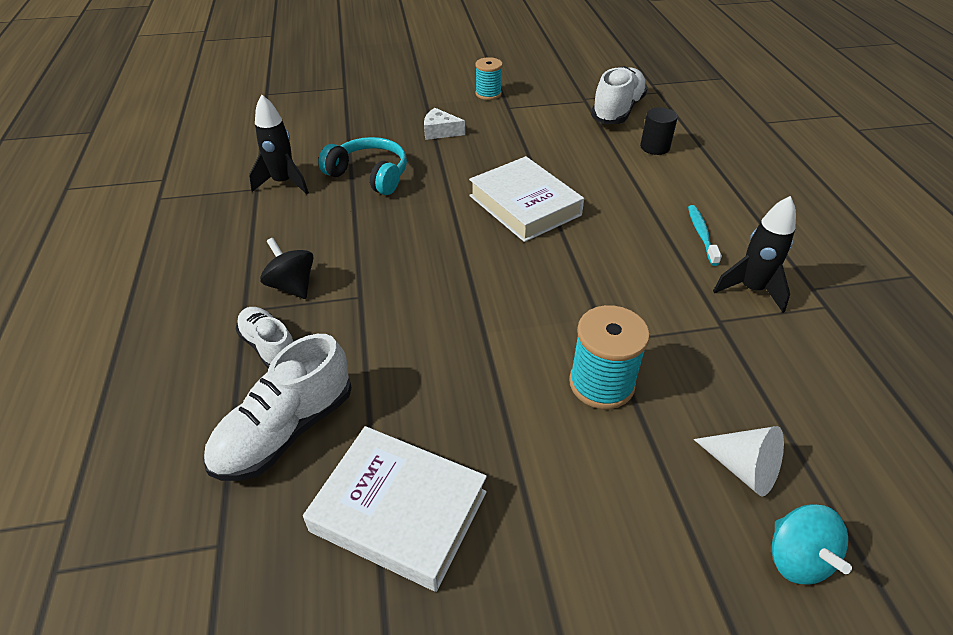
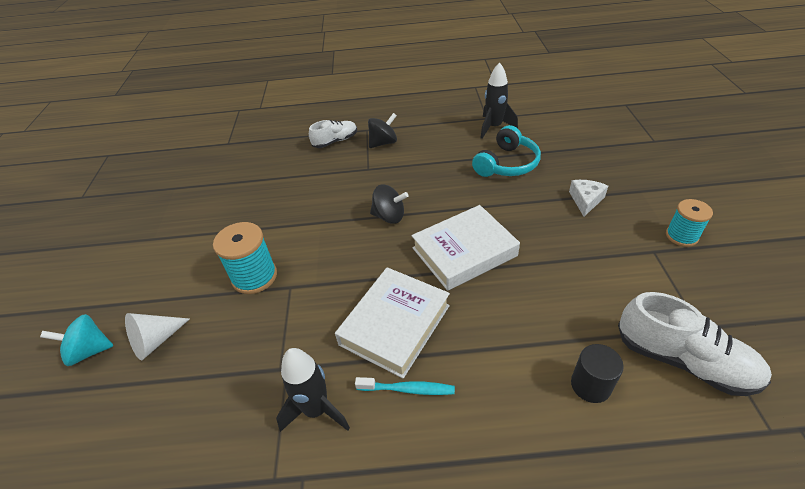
camera: 100 degrees right, 0 degrees up
white shoe [204,334,352,481] -> none
white book [303,426,487,592] -> white book moved to [335,267,450,379]
none -> black spinning top [370,184,408,224]

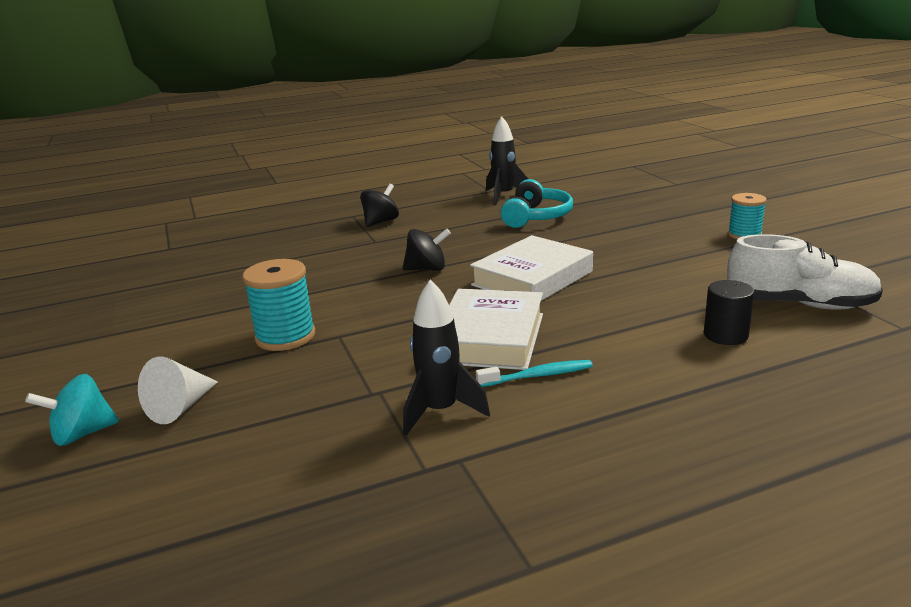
camera: 20 degrees left, 20 degrees down
white shoe [309,120,357,148] -> none
white cheese [569,180,608,217] -> none

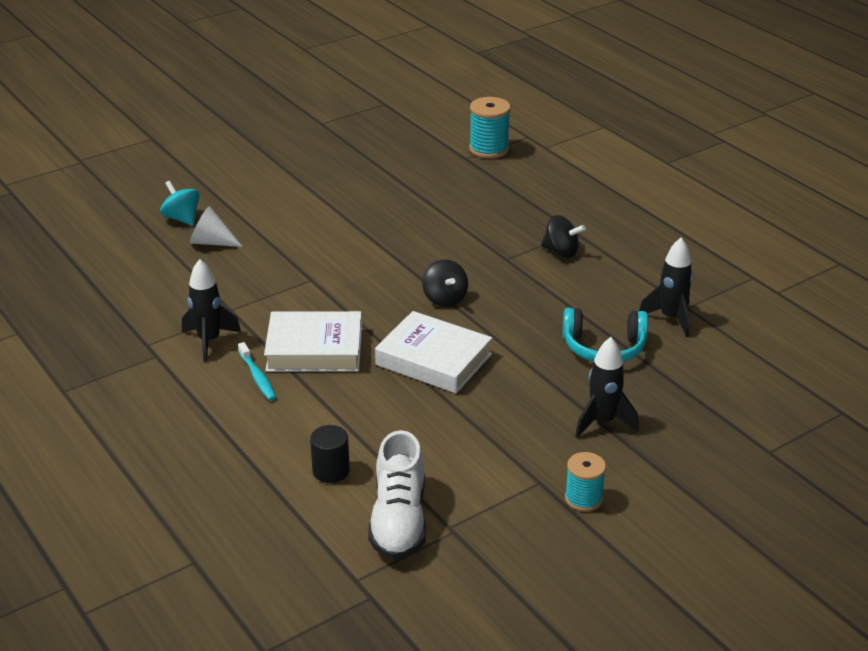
camera: 75 degrees right, 10 degrees up
turquoise spool [242,259,315,351] -> turquoise spool moved to [469,97,511,159]
none -> black rocket [575,337,639,438]

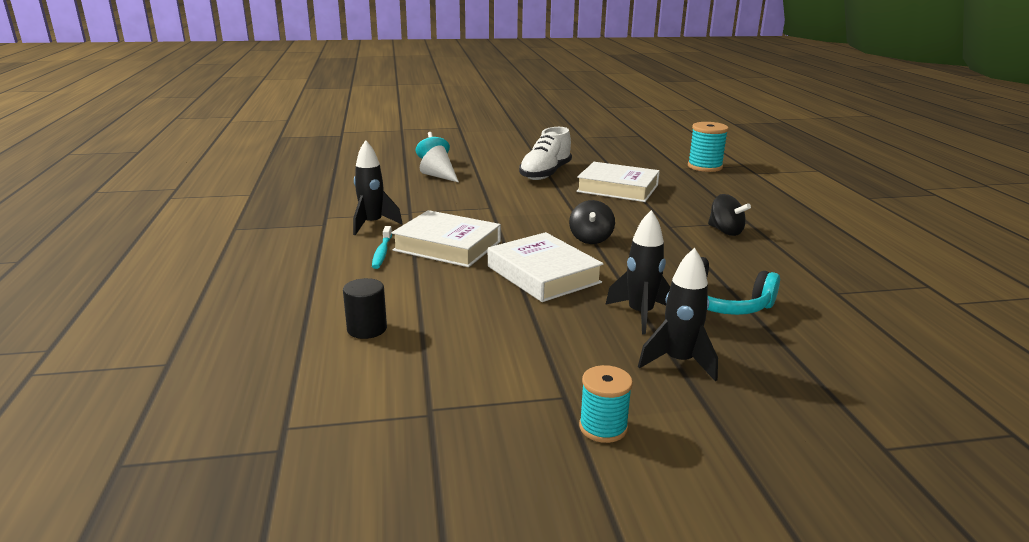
camera: 25 degrees right, 10 degrees down
white shoe [368,430,426,560] -> white shoe moved to [519,127,572,180]
black rocket [639,237,693,337] -> black rocket moved to [605,210,670,335]
none -> white book [576,162,660,202]

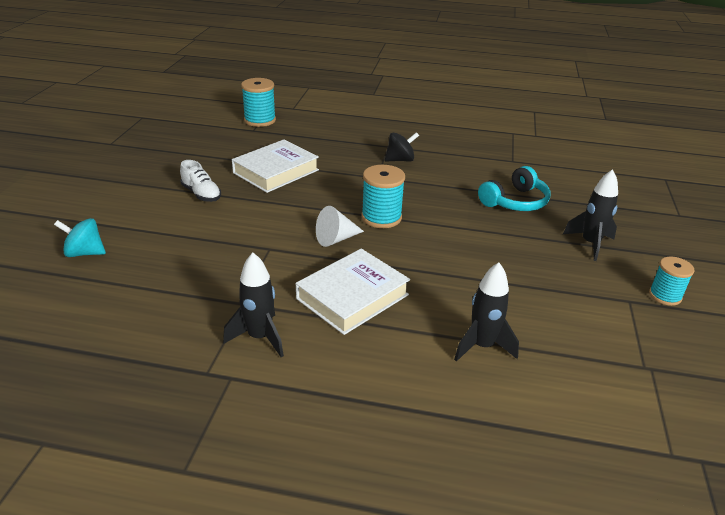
camera: 70 degrees left, 10 degrees up
black cylinder [343,278,387,339] -> none
turquoise toothbrush [372,226,392,269] -> none
white cone [420,145,459,182] -> white cone moved to [316,206,364,247]
white book [488,232,604,302] -> none
white shoe [519,127,572,180] -> white shoe [180,160,221,202], size x0.63
black spinning top [569,200,615,244] -> turquoise spool [361,165,405,228]
black rocket [605,210,670,335] -> black rocket moved to [454,262,519,362]

